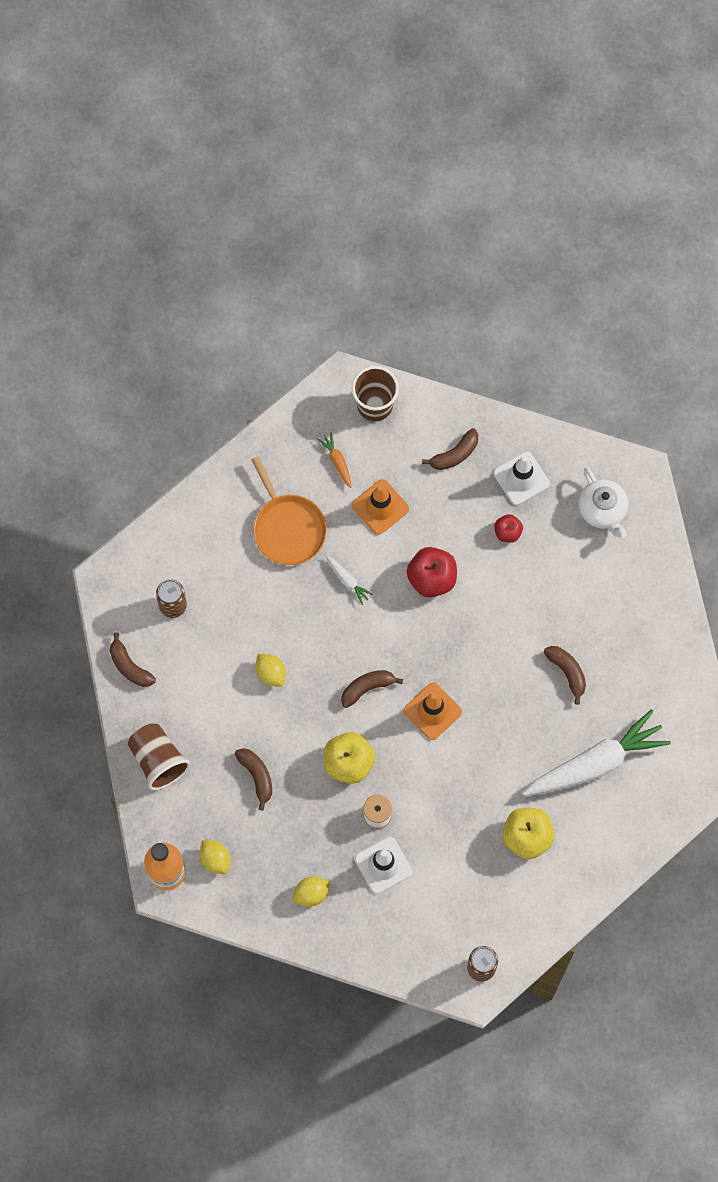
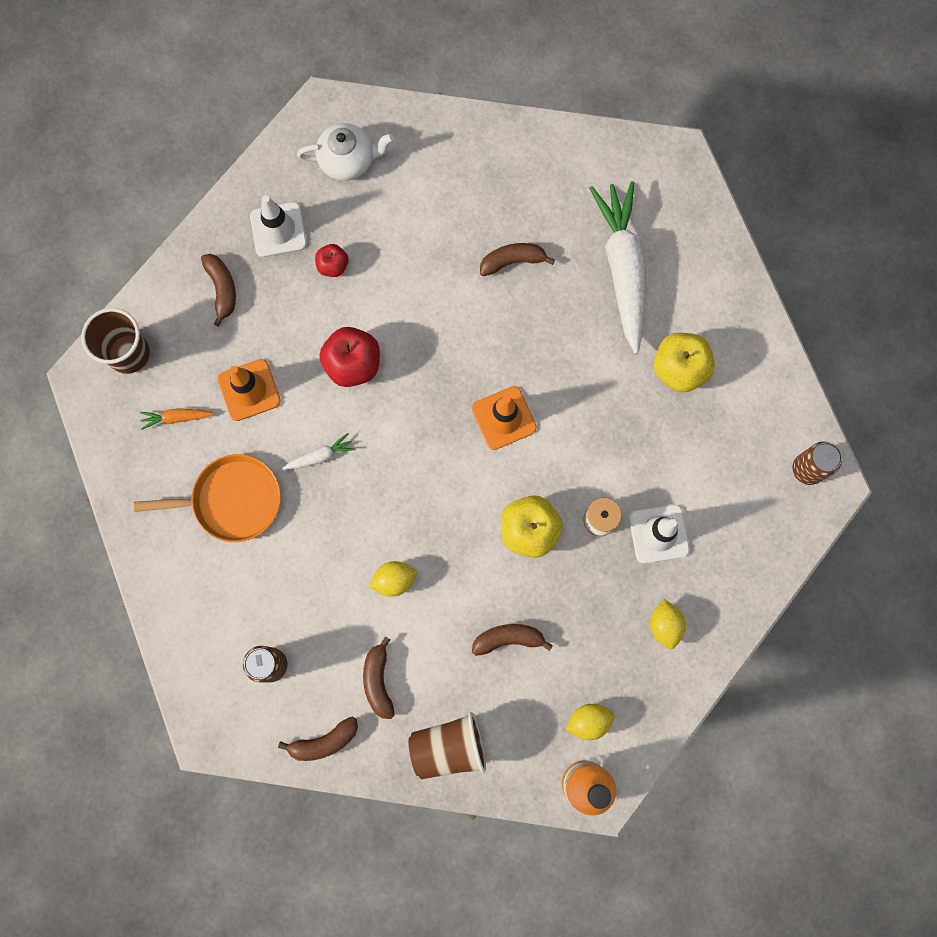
camera: 70 degrees left, 5 degrees up
brown banana [341,670,403,708] -> brown banana moved to [363,636,394,719]

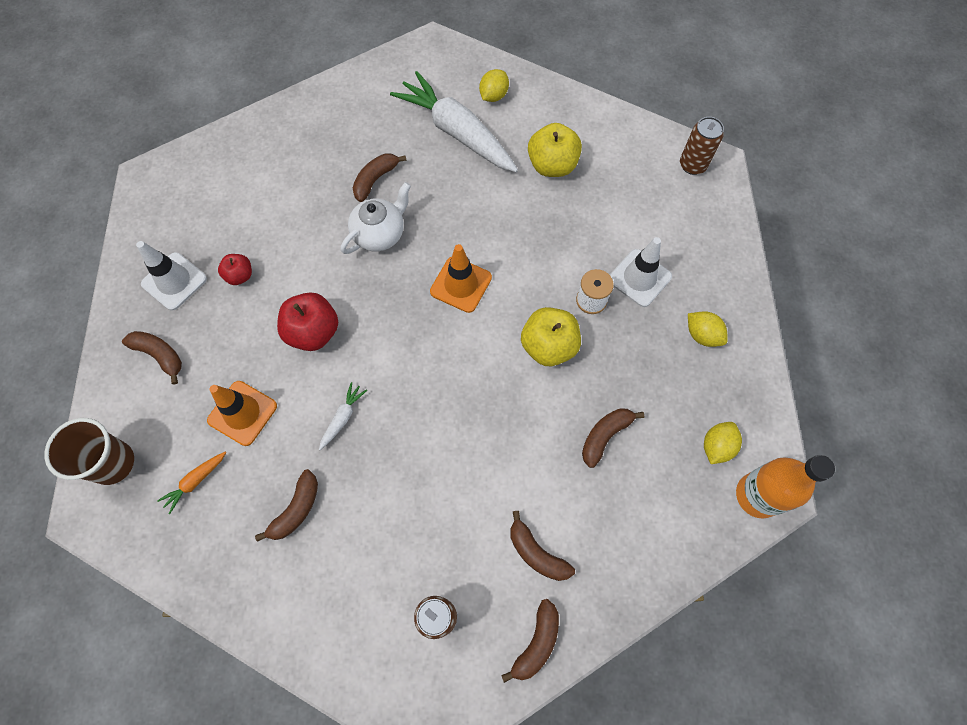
camera: 40 degrees left, 10 degrees down
orange pan [134,454,281,542] -> brown banana [255,469,318,542]
white teapot [297,123,394,181] -> white teapot moved to [341,182,411,254]
yellow lemon [368,561,417,597] -> yellow lemon moved to [479,69,509,102]
brown cup [408,712,486,779] -> none

